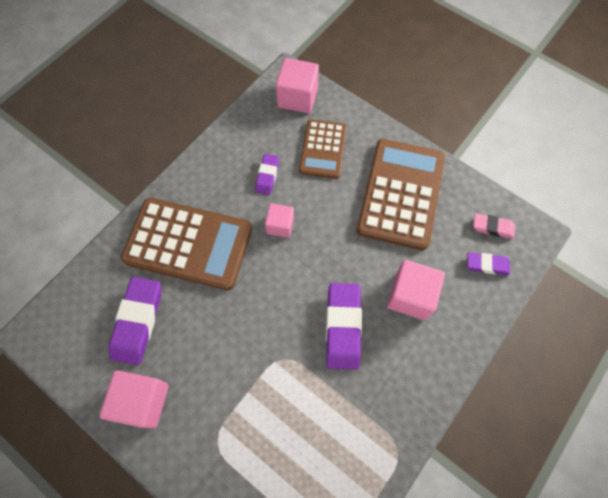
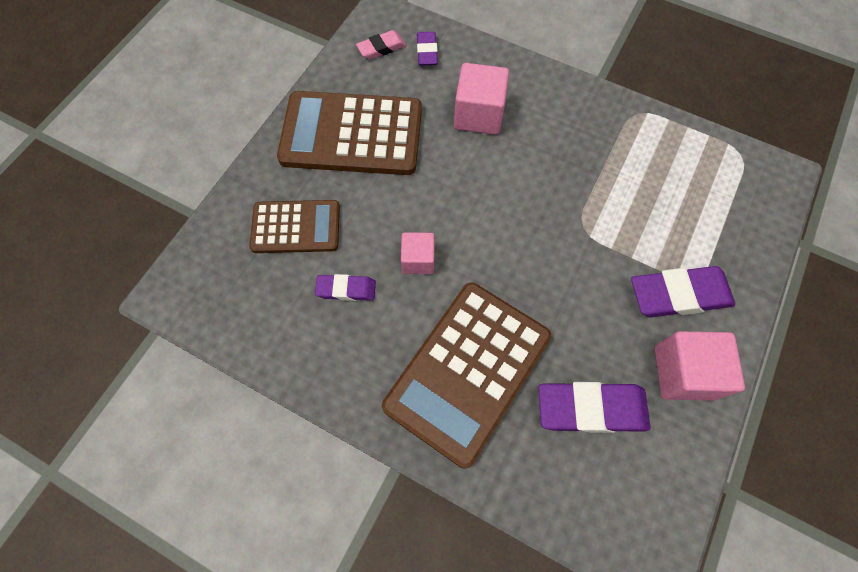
camera: 100 degrees left, 0 degrees up
brown calculator [121,198,252,290] -> brown calculator turned 150 degrees counterclockwise [382,283,551,468]
pink cube [276,58,319,113] -> none
purple eraser [326,283,362,370] -> purple eraser moved to [631,266,735,317]
pink eraser [473,213,515,239] -> pink eraser turned 60 degrees clockwise [356,30,406,60]

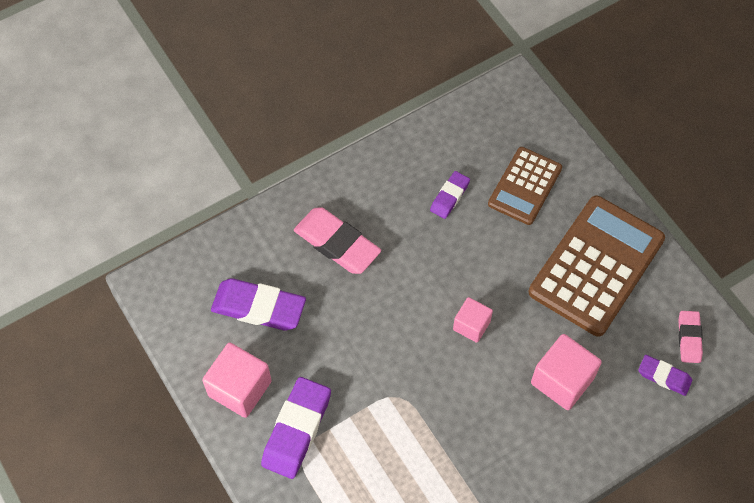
camera: 120 degrees right, 5 degrees down
brown calculator [382,283,551,468] -> pink eraser [294,207,381,274]
pink cube [401,232,435,274] -> pink cube moved to [453,297,493,343]
purple eraser [538,382,651,433] -> purple eraser turned 75 degrees clockwise [211,279,306,331]

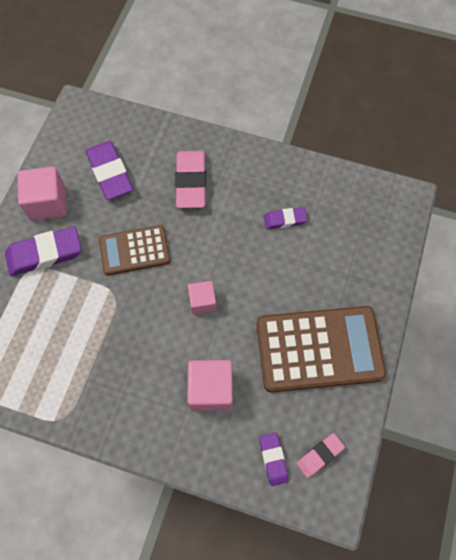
camera: 50 degrees right, 5 degrees up
brown calculator [488,147,562,225] -> brown calculator moved to [99,225,170,275]

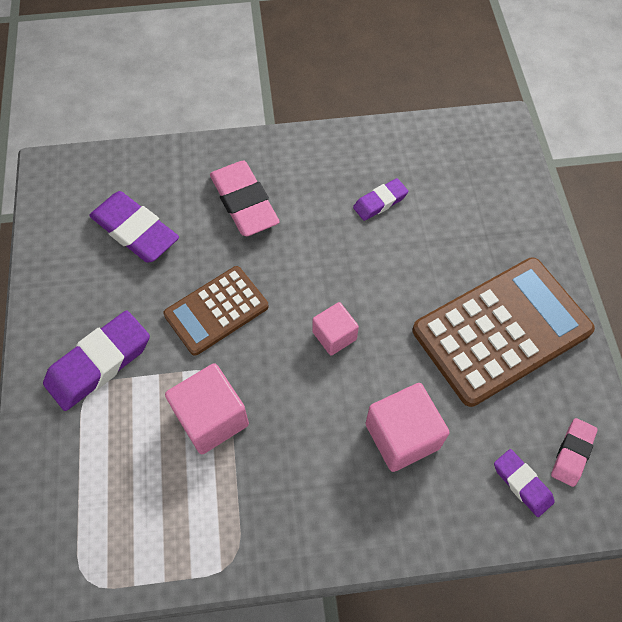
camera: 25 degrees left, 5 degrees down
pink cube [17,166,67,221] -> pink cube moved to [165,363,249,454]

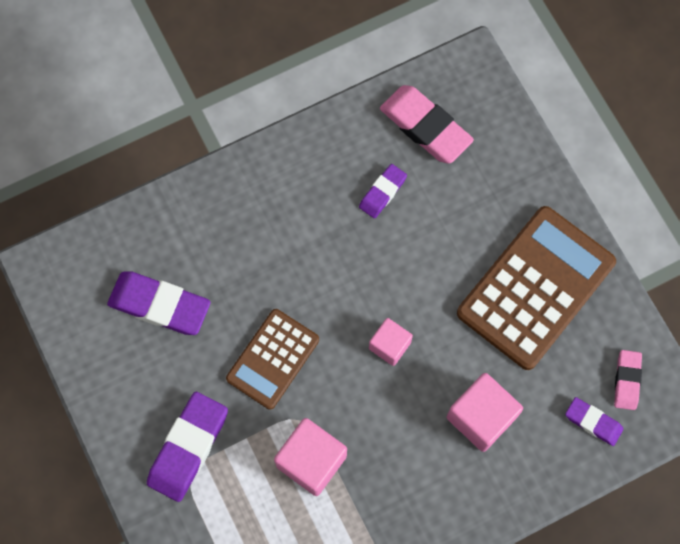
camera: 20 degrees left, 10 degrees up
pink eraser [210,161,280,236] -> pink eraser moved to [380,85,474,163]

